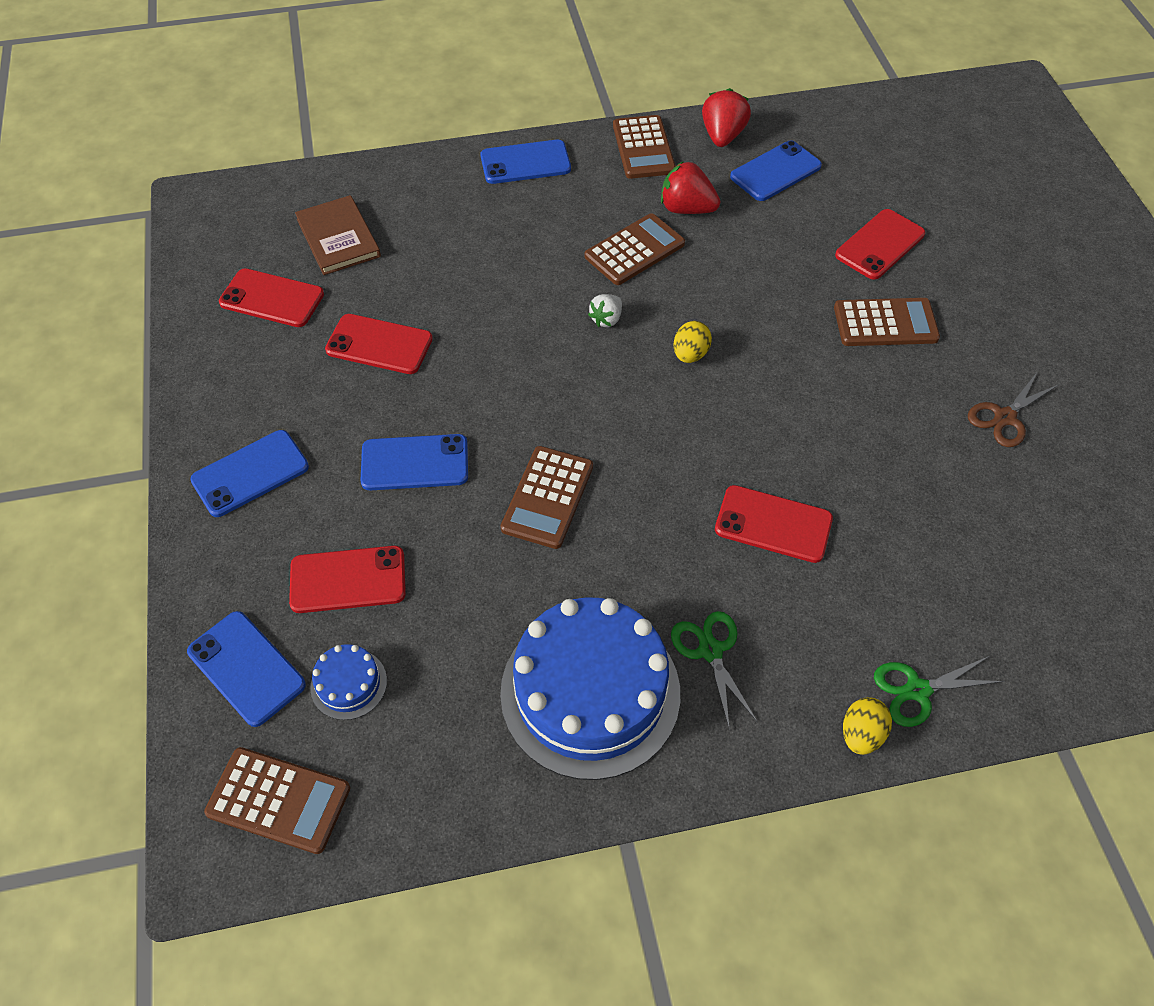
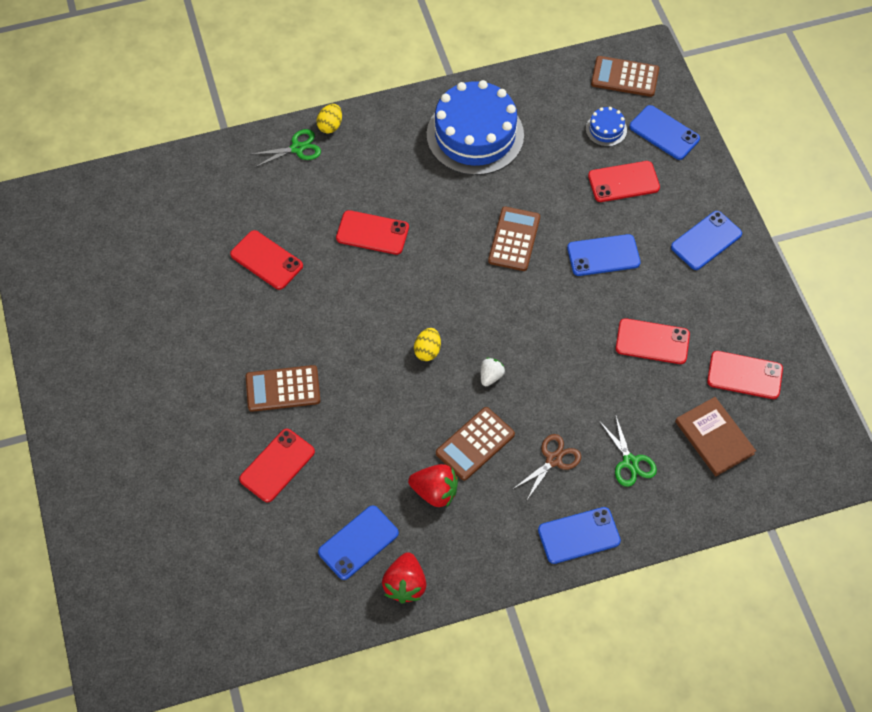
camera: 175 degrees right, 5 degrees up
brown calculator [613,115,676,179] -> none
green scissors [671,611,757,730] -> green scissors moved to [599,414,657,487]
brown scissors [968,371,1059,447] -> brown scissors moved to [512,434,581,500]
none -> red phone [230,230,303,290]

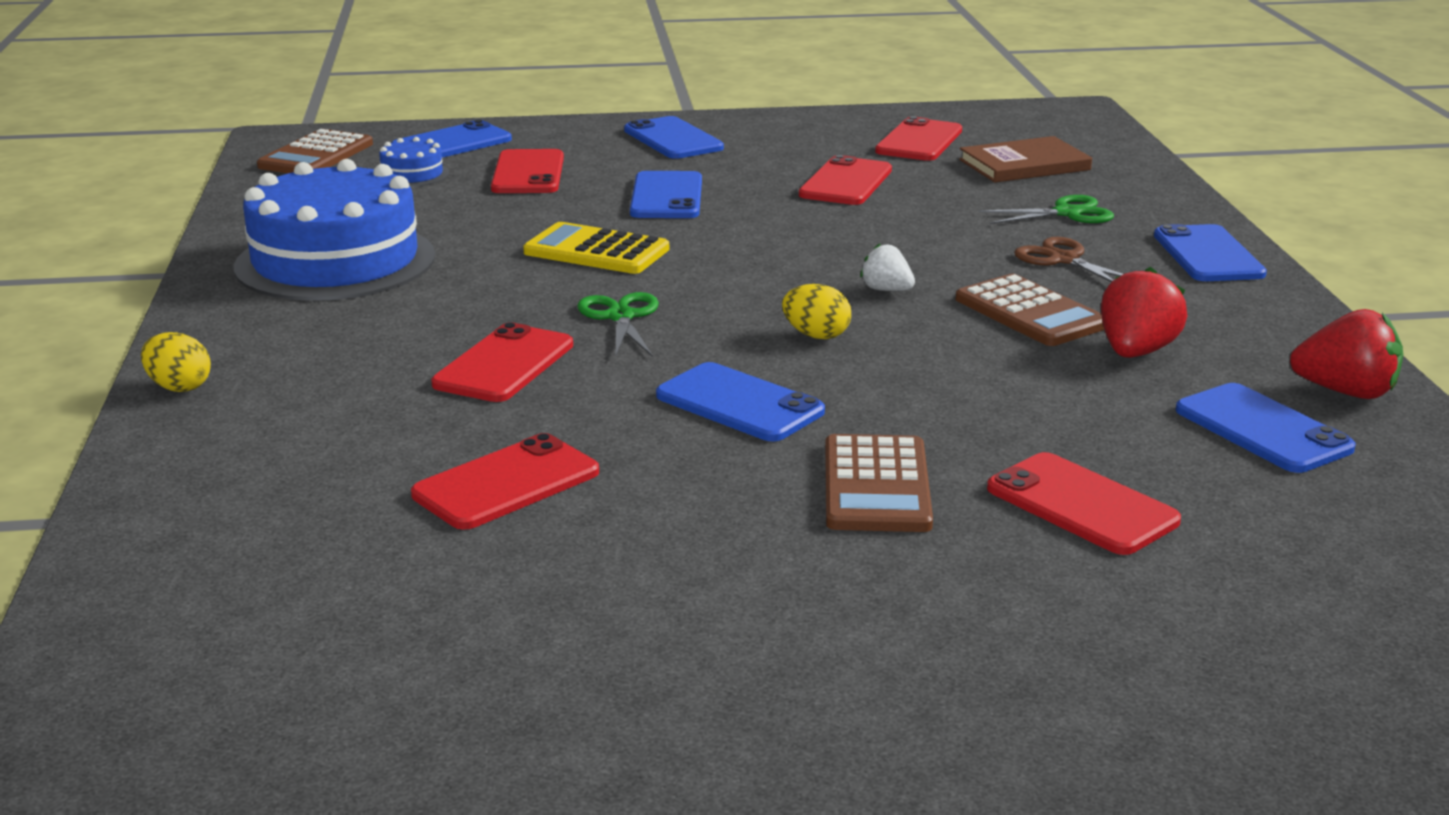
camera: 80 degrees left, 35 degrees down
green scissors [250,129,321,167] -> green scissors moved to [577,292,659,357]
brown calculator [488,207,540,271] -> yellow calculator [523,222,669,274]
none -> blue phone [656,362,825,441]

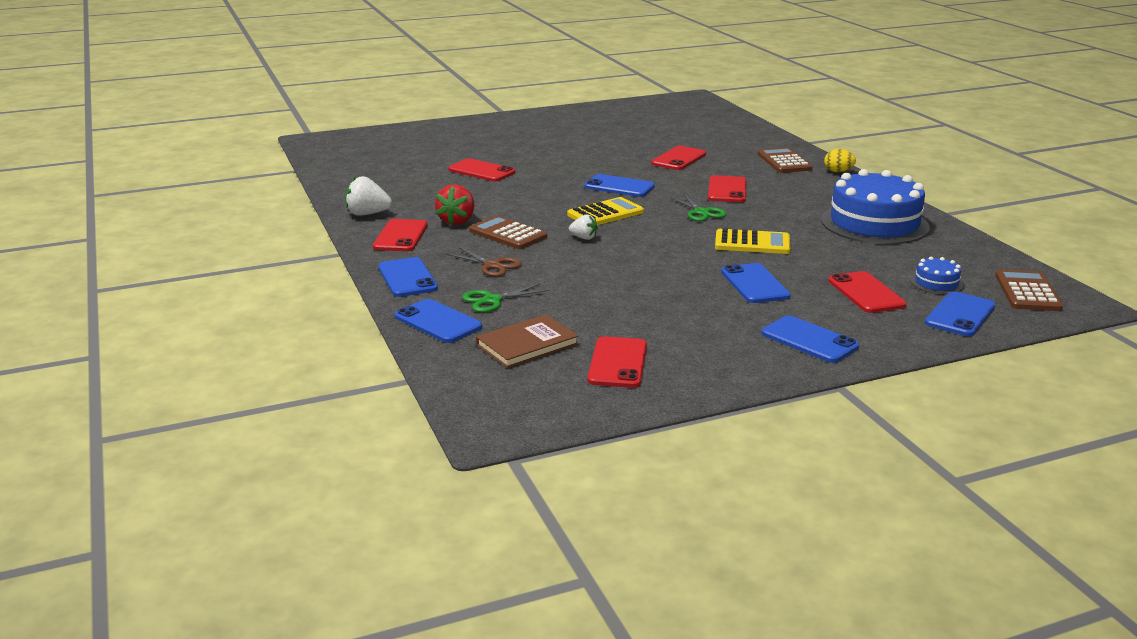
camera: 165 degrees right, 0 degrees up
yellow egg [782,284,851,339] -> yellow calculator [567,197,644,225]
red phone [799,155,892,205] -> red phone moved to [373,219,428,251]
brown calculator [825,434,933,532] -> brown calculator moved to [758,147,813,173]
blue phone [1175,383,1356,473] -> blue phone moved to [395,299,482,343]
red strawberry [1290,309,1403,399] -> white strawberry [345,176,392,216]

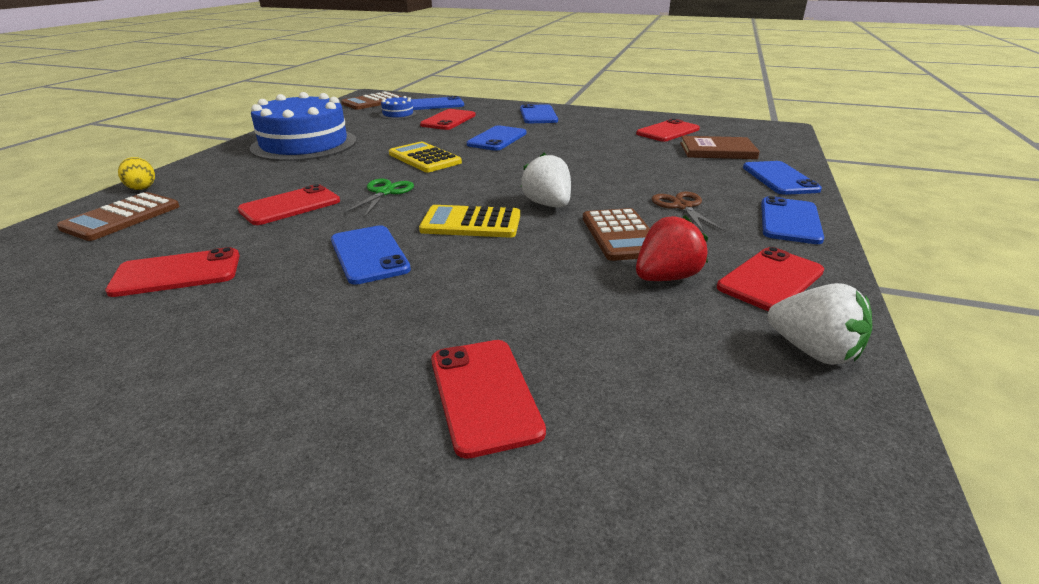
camera: 140 degrees left, 5 degrees up
green scissors [462,283,550,313] -> none
white strawberry [569,214,598,240] -> white strawberry [521,153,571,207], size x1.65

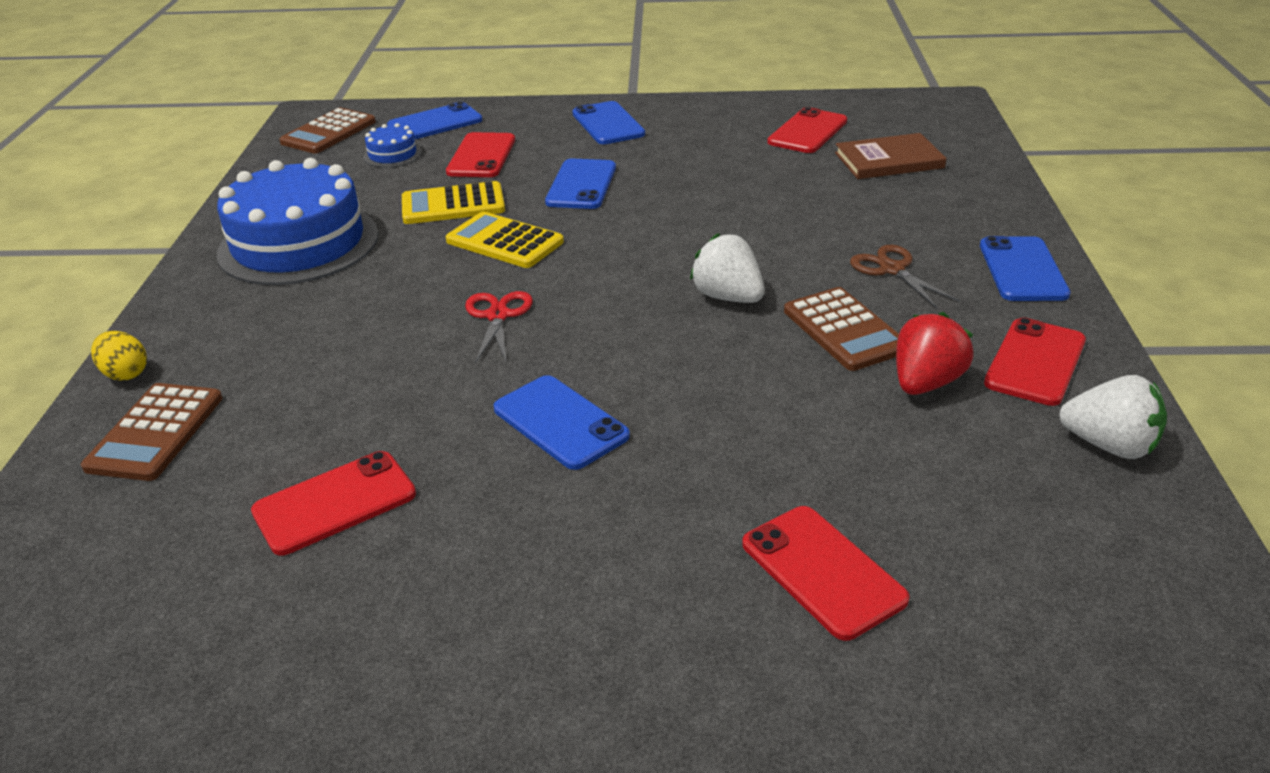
camera: 15 degrees left, 5 degrees up
red phone [238,184,340,225] -> none
green scissors [344,179,414,217] -> red scissors [465,291,533,363]
yellow calculator [419,205,520,238] -> yellow calculator moved to [402,181,505,224]
blue phone [743,161,822,195] -> none

